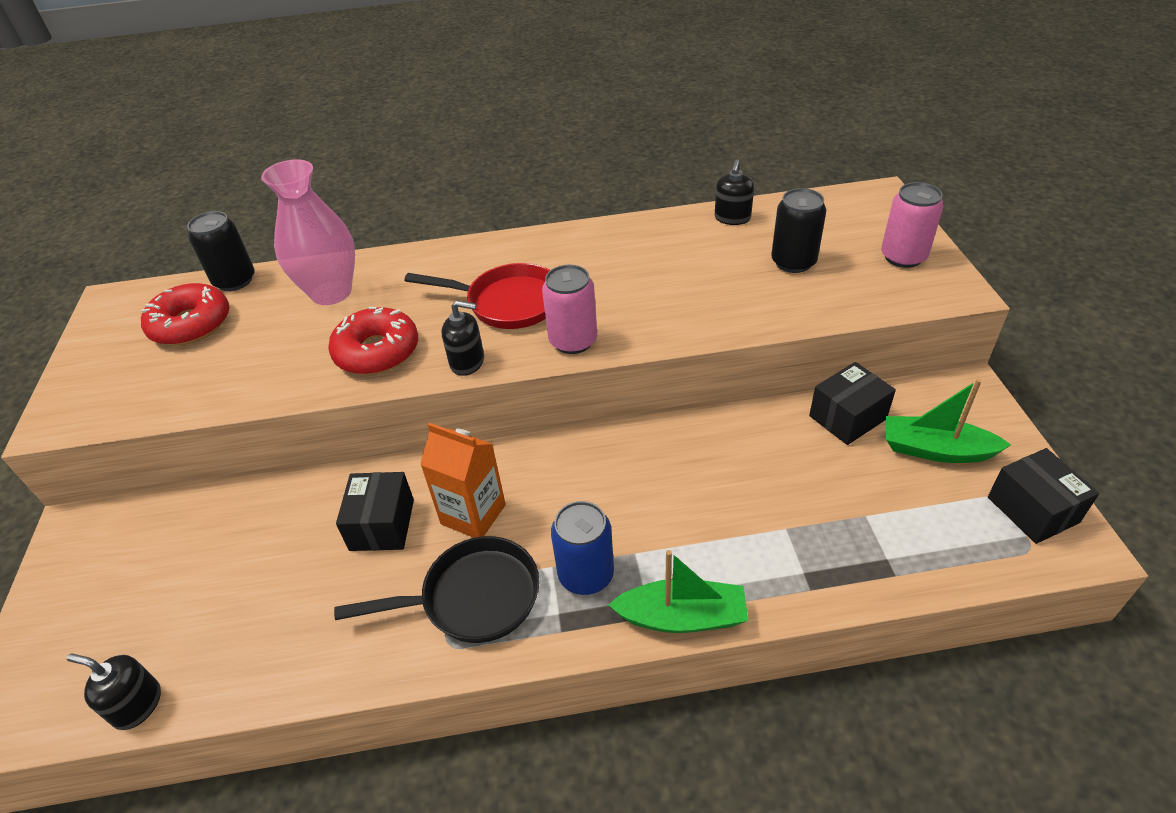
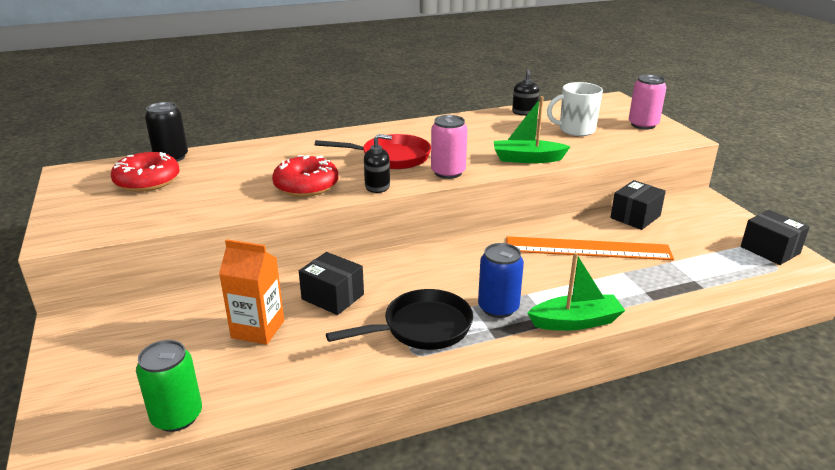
camera: 15 degrees left, 15 degrees down
black soap dispenser [67,654,161,730] -> green can [136,340,202,432]
pink vase [261,159,355,305] -> none
black box [336,472,414,551] -> black box turned 45 degrees counterclockwise [299,252,364,315]
orange carton [420,423,506,538] -> orange carton moved to [219,239,284,345]
black can [771,188,826,273] -> white mug [547,82,603,136]
green boat [886,379,1011,463] -> green boat moved to [494,96,571,163]
none -> orange ruler [507,236,674,260]

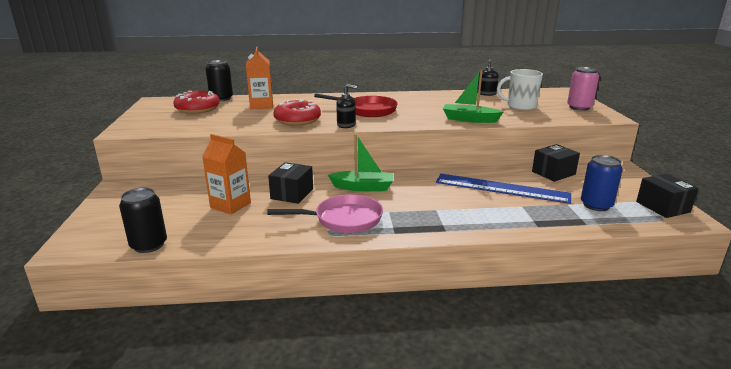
camera: 15 degrees right, 5 degrees down
green can [136,340,202,432] -> black can [119,188,167,253]
black box [299,252,364,315] -> black box turned 60 degrees clockwise [268,162,313,204]
black pan [326,289,473,350] -> pink pan [268,194,383,233]
pink can [431,115,468,179] -> none
blue can [478,243,524,318] -> blue can moved to [581,155,623,211]
orange ruler [507,236,674,260] -> blue ruler [436,174,571,204]
green boat [528,252,625,331] -> green boat moved to [328,134,394,191]
none -> orange carton [246,46,273,109]

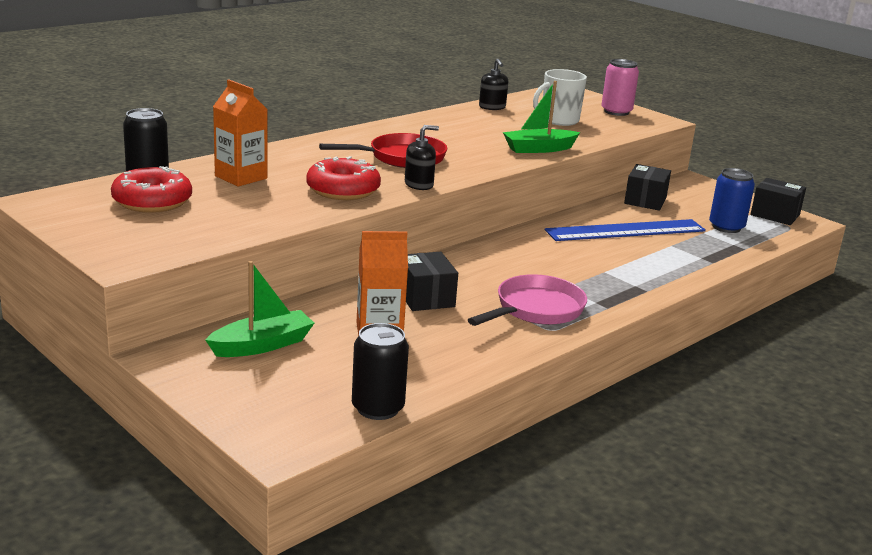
camera: 40 degrees left, 0 degrees up
green boat [328,134,394,191] -> green boat moved to [205,261,314,357]

